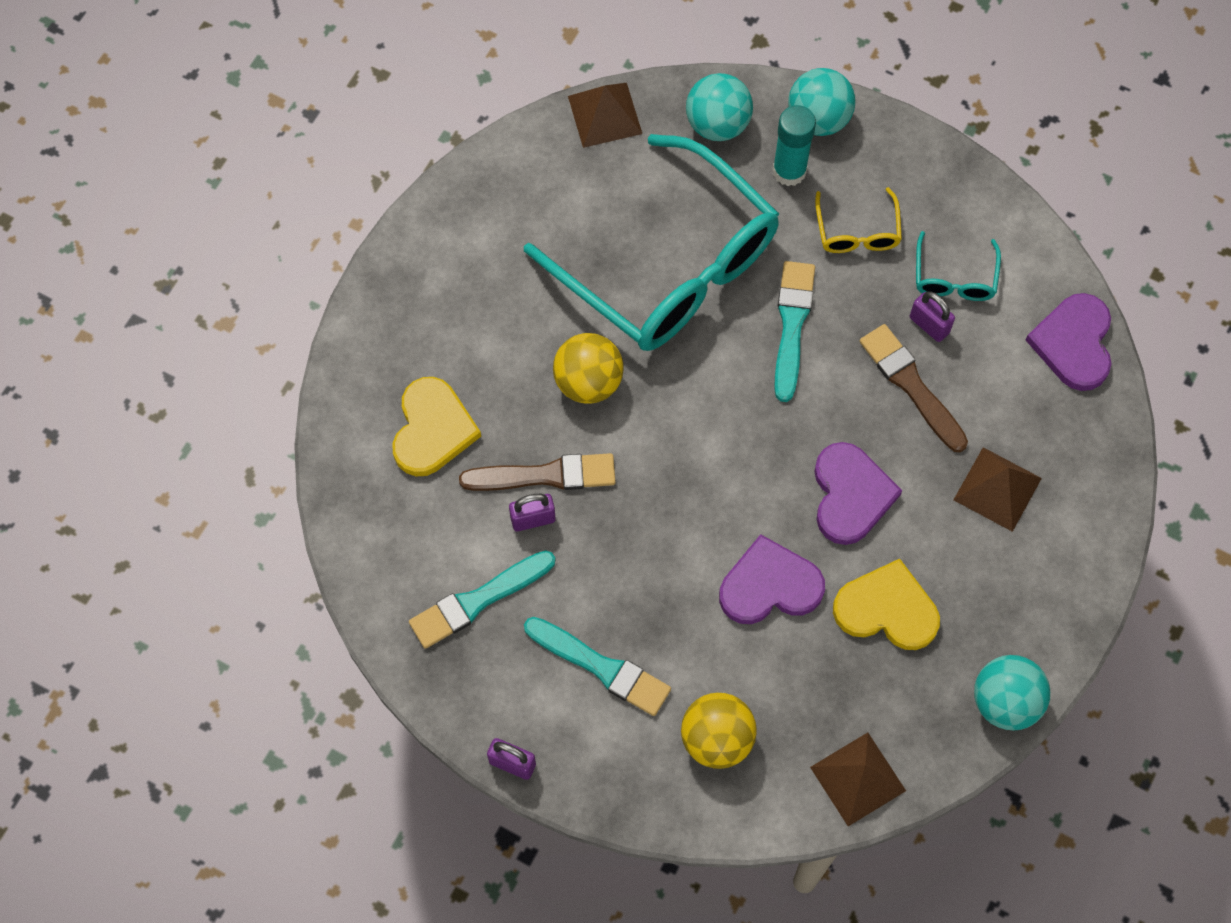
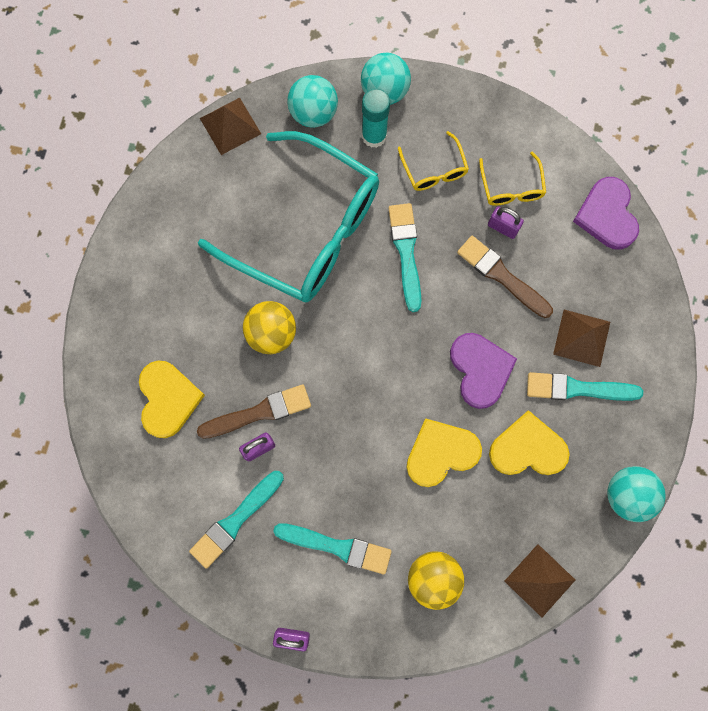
camera: 15 degrees left, 10 degrees up
purple heart [719,534,825,624] -> yellow heart [406,418,482,487]
turquoise glasses [916,231,1001,301] -> yellow glasses [479,151,546,206]
none -> turquoise brush [527,372,643,401]

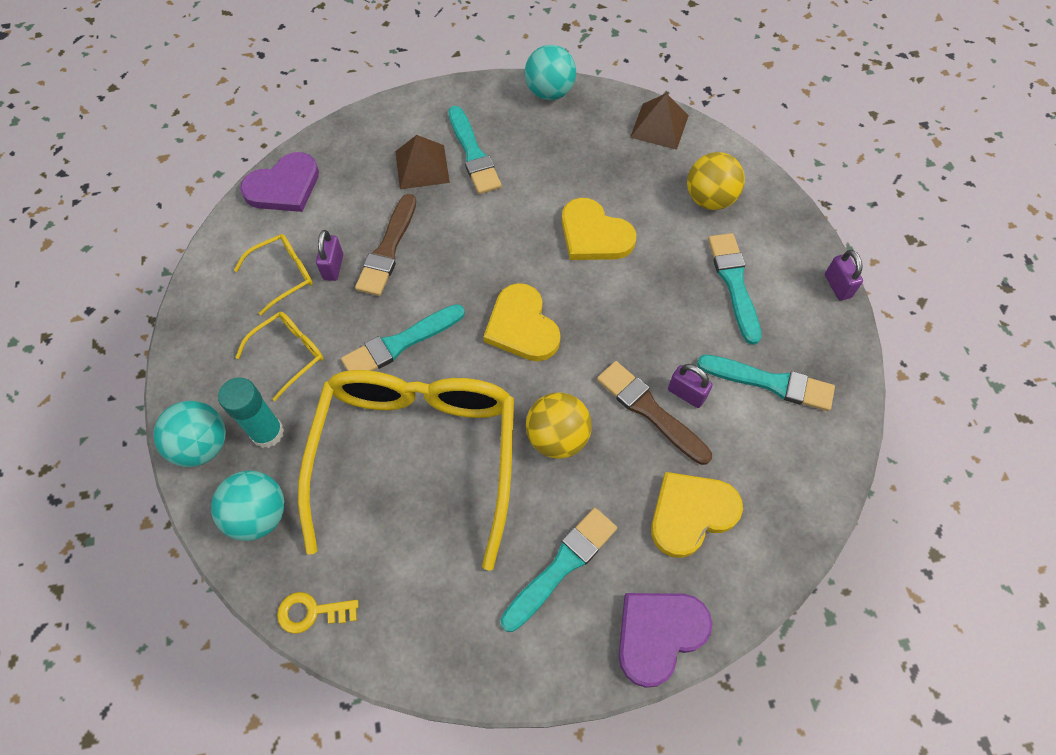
camera: 115 degrees left, 15 degrees down
turquoise glasses [198,131,379,303] -> yellow glasses [298,370,514,571]
brown pyramid [200,98,261,155] -> yellow key [277,592,359,634]
purple heart [450,333,517,409] -> purple heart moved to [619,593,712,688]
yellow heart [489,410,570,475] -> yellow heart moved to [484,283,561,361]
none -> turquoise brush [500,508,617,632]

